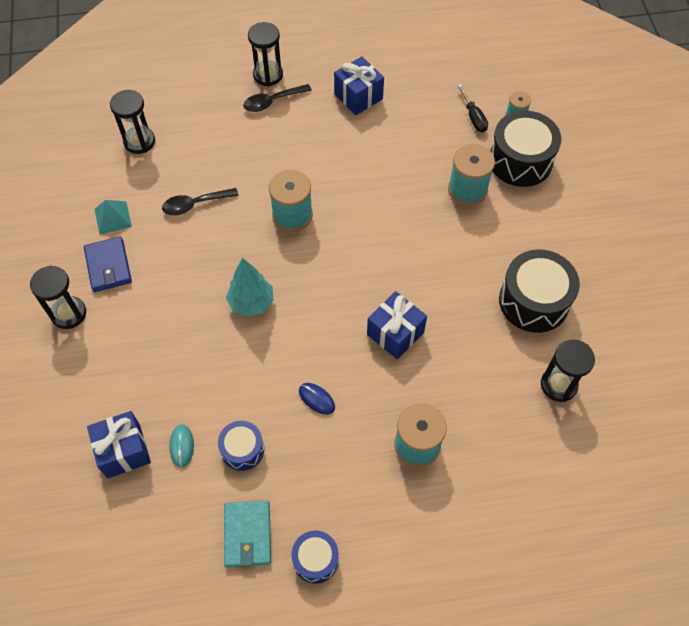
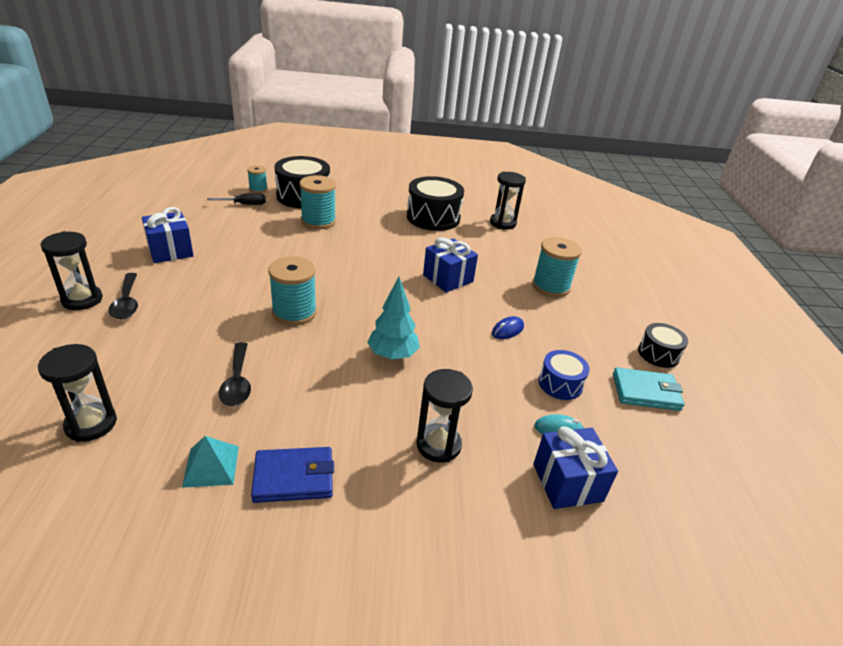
camera: 85 degrees left, 25 degrees down
black hourglass [30,265,86,329] -> black hourglass moved to [417,369,473,463]
blue drum [291,531,339,584] -> black drum [638,323,688,368]

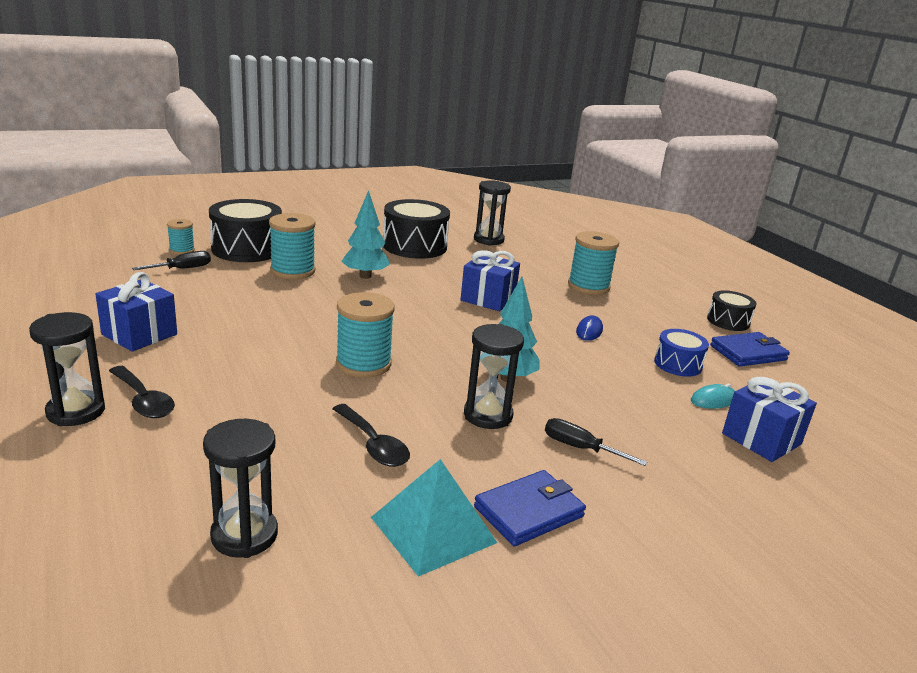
camera: 25 degrees left, 10 degrees down
turquoise pyramid [182,436,239,488] -> turquoise pyramid [371,459,497,577], size x1.52
black hourglass [417,369,473,463] -> black hourglass moved to [464,324,524,429]
turquoise wallet [613,367,685,411] -> blue wallet [710,332,790,367]
none -> turquoise tree [341,190,390,279]
none -> black screwdriver [545,418,647,466]

